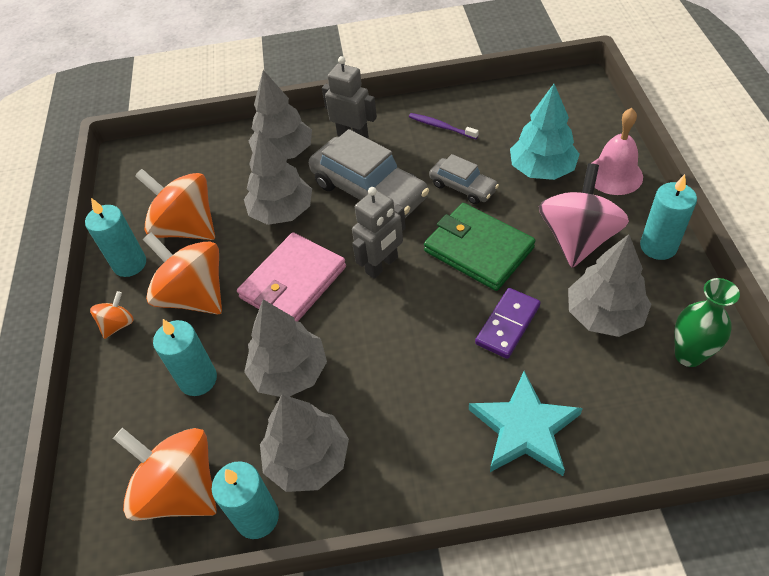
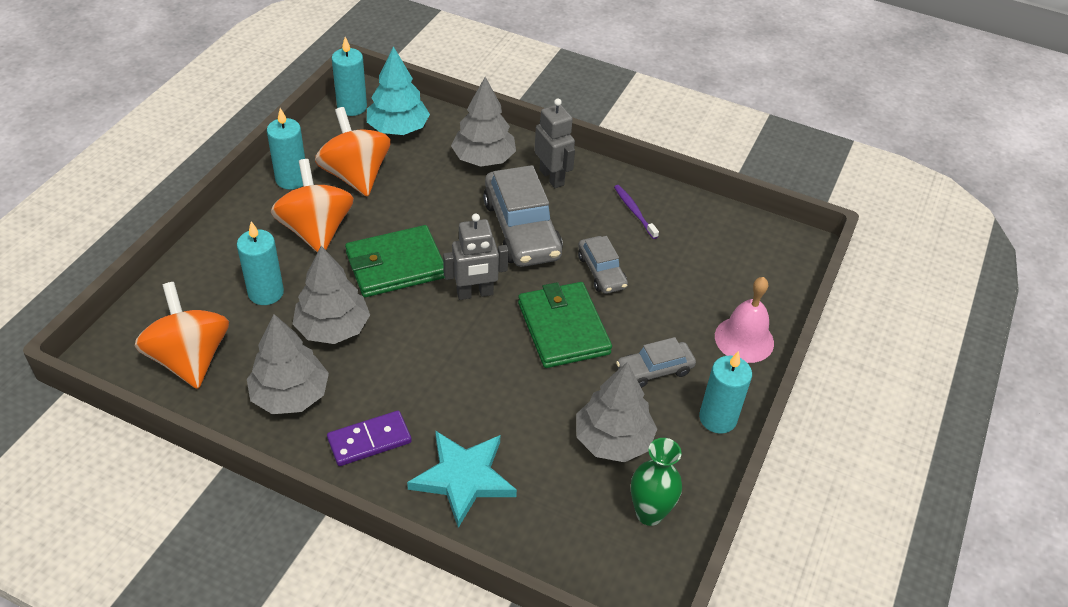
camera: 25 degrees right, 5 degrees down
orange spinning top [90,291,134,339] -> none
turquoise candle [212,461,279,539] -> turquoise candle moved to [332,37,367,116]
pink wallet [237,232,346,322] -> green wallet [345,225,445,297]
grey tree [244,130,312,225] -> none
purple domino [475,288,541,359] -> purple domino moved to [327,411,412,466]
turquoise tree [510,84,580,180] -> turquoise tree moved to [367,46,430,135]
pink spinning top [539,163,629,268] -> grey car [616,337,696,388]

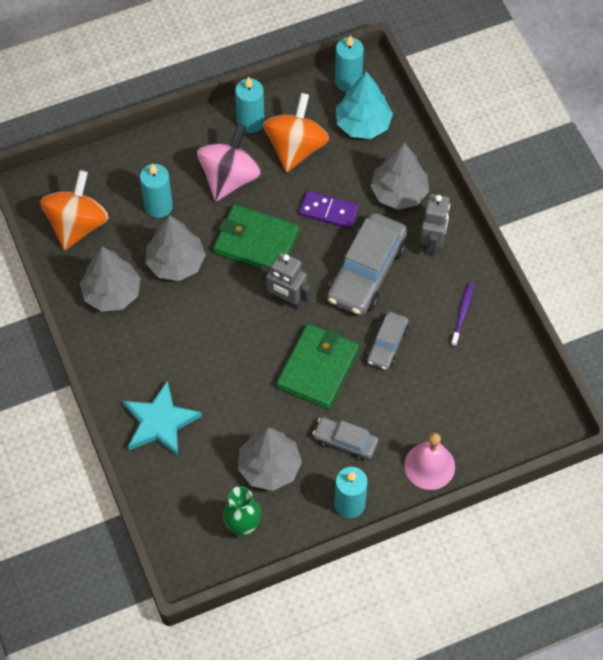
camera: 45 degrees right, 15 degrees up
orange spinning top [271,159,354,253] -> pink spinning top [197,124,262,202]
purple domino [327,411,412,466] -> purple domino moved to [299,191,359,229]

